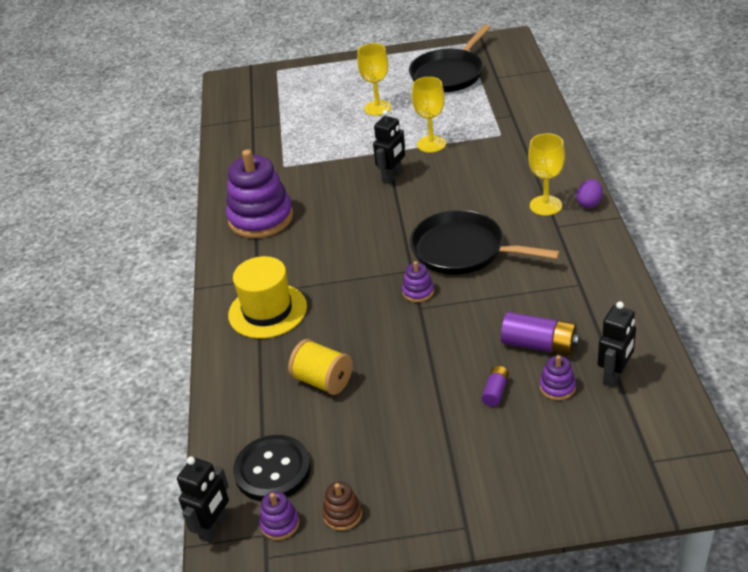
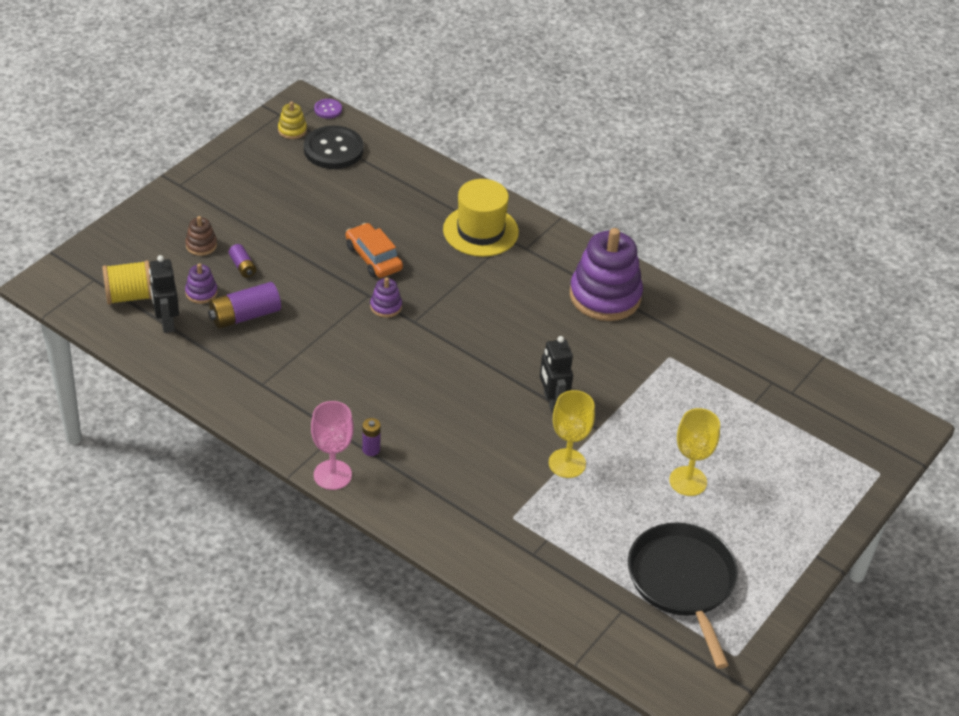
camera: 125 degrees right, 5 degrees up
black robot [177,456,229,543] -> purple button [314,99,342,119]
purple stacking toy [259,491,299,540] -> yellow stacking toy [278,101,307,139]
yellow spool [288,339,353,395] -> yellow spool moved to [102,260,152,305]
brown stacking toy [322,482,362,531] -> brown stacking toy moved to [185,216,217,256]
black pan [410,210,560,275] -> none
yellow goblet [528,133,565,216] -> purple battery [362,418,381,456]
purple egg [576,179,603,208] -> pink goblet [311,401,354,490]
none -> orange car [346,223,403,278]

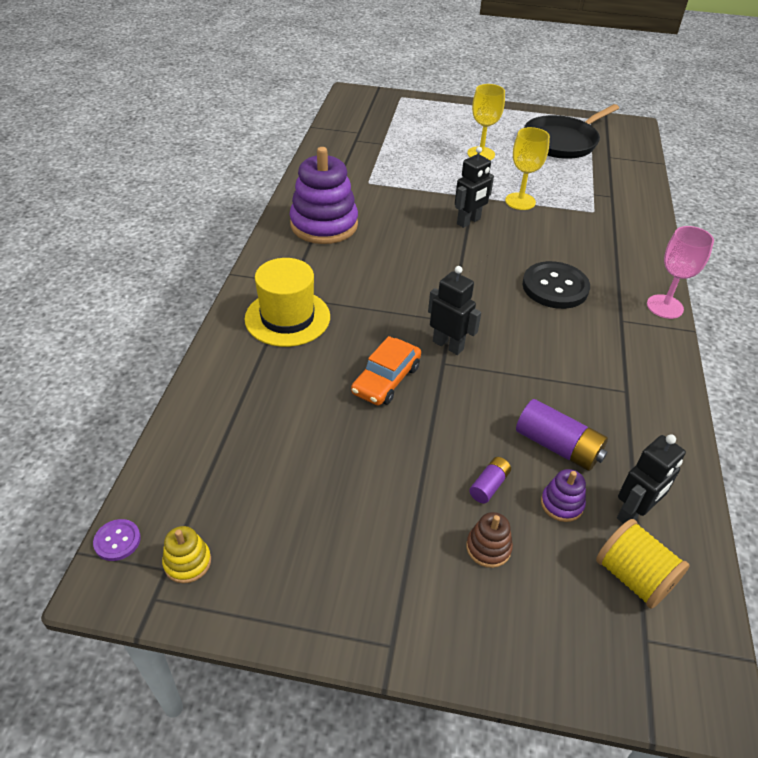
camera: 115 degrees left, 0 degrees up
black button [304,126,364,169] -> black button moved to [522,261,590,309]
purple battery [362,418,381,456] -> none
purple stacking toy [370,277,402,318] -> black robot [428,266,481,355]

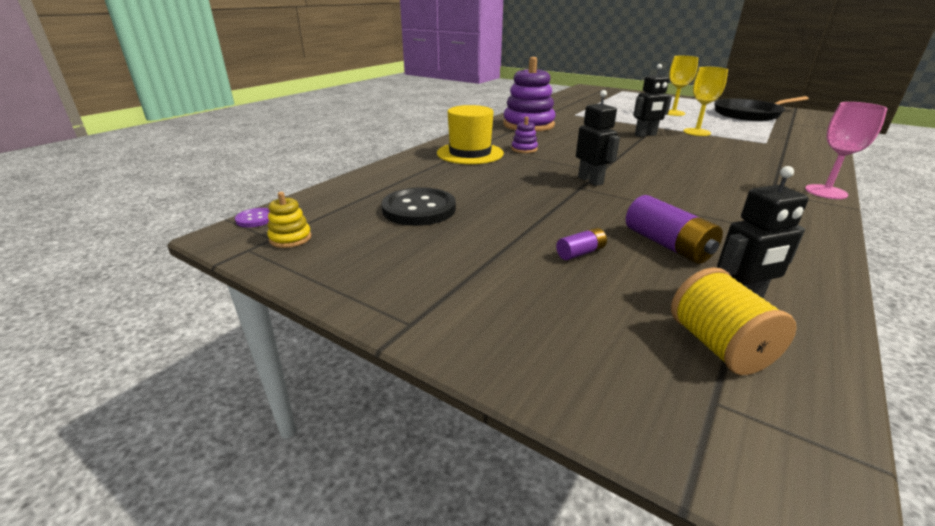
camera: 25 degrees right, 15 degrees down
orange car [351,336,421,406] -> none
brown stacking toy [466,512,513,568] -> none
black button [522,261,590,309] -> black button moved to [381,187,456,226]
purple stacking toy [541,469,586,522] -> purple stacking toy moved to [511,117,538,153]

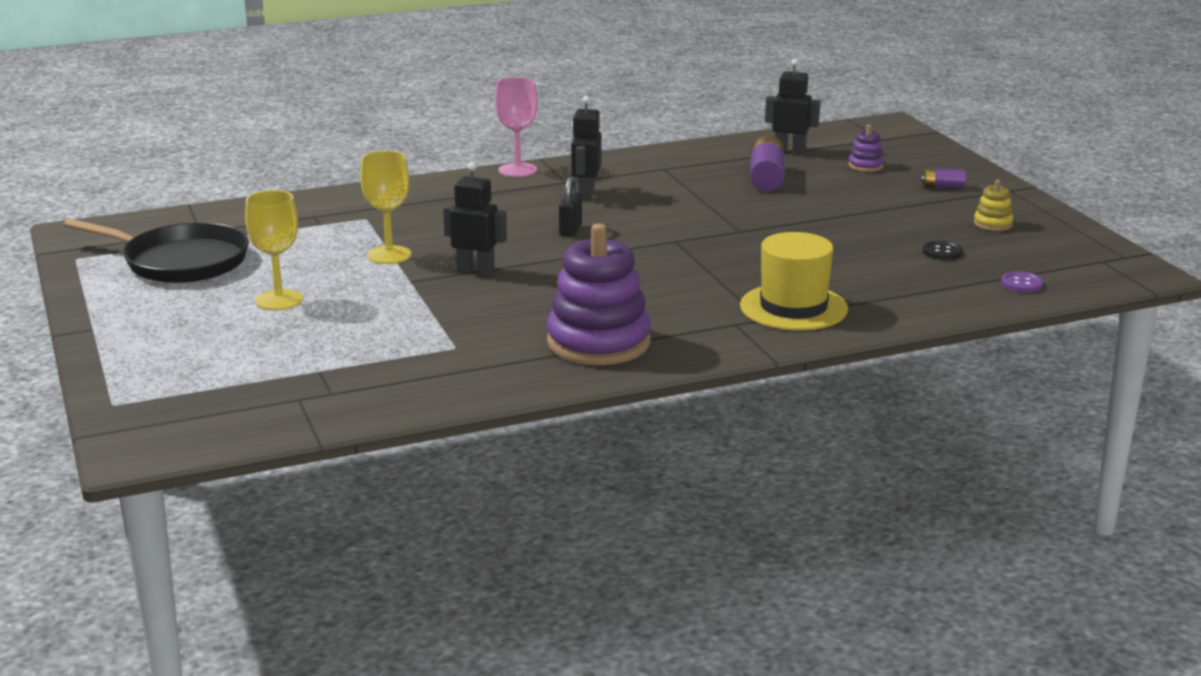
camera: 145 degrees left, 5 degrees down
purple button [235,208,270,227] -> purple button moved to [1001,271,1043,293]
yellow stacking toy [267,192,311,248] -> yellow stacking toy moved to [974,179,1014,231]
black button [381,187,456,226] -> black button [923,241,963,260], size x0.48
purple stacking toy [511,117,538,153] -> purple stacking toy moved to [848,125,884,172]
purple battery [556,228,607,260] -> purple battery moved to [921,169,966,189]
black robot [576,90,620,186] -> black robot moved to [571,96,601,201]
yellow spool [671,267,796,375] -> none
none -> black padlock [559,177,582,237]

